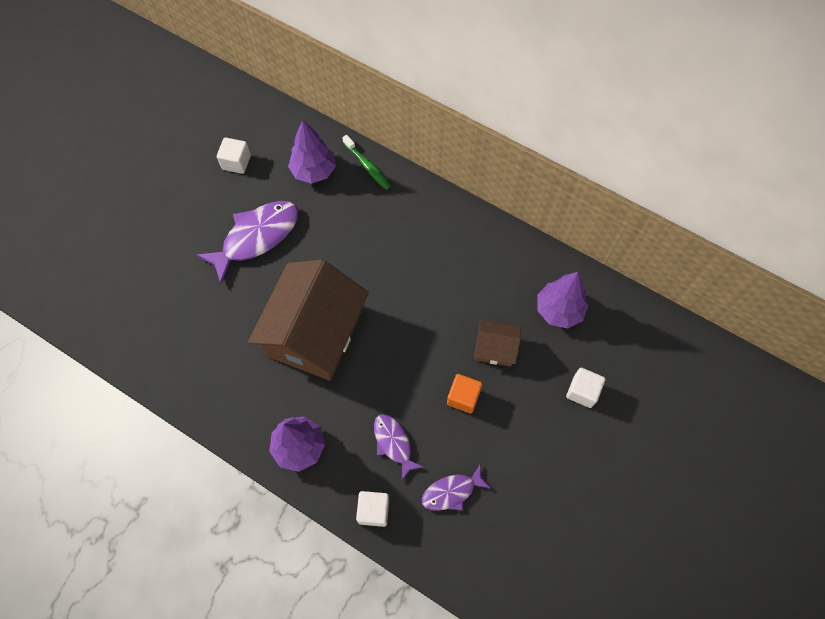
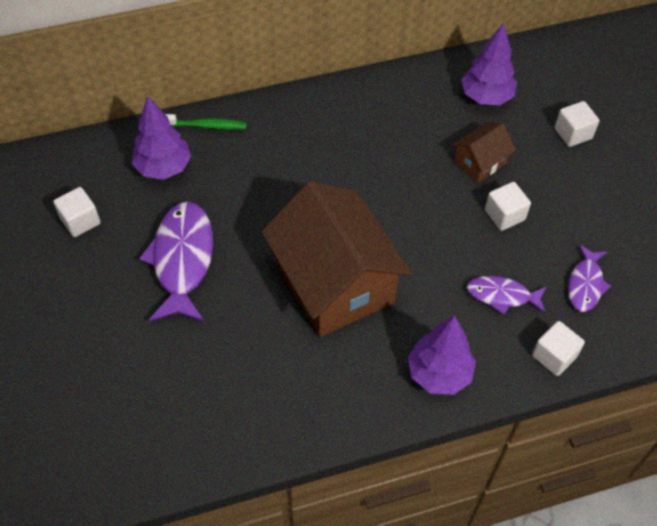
camera: 50 degrees left, 10 degrees down
orange cube [447,374,482,414] -> white cube [485,182,531,231]

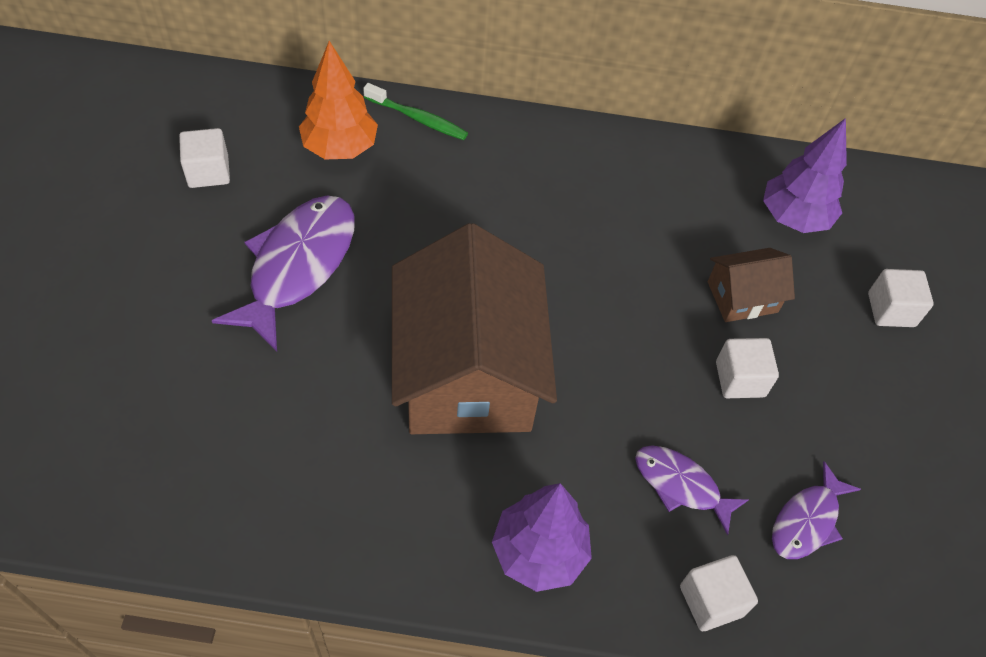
camera: 20 degrees right, 0 degrees up
purple tree [132,96,191,180] -> orange tree [299,41,378,159]

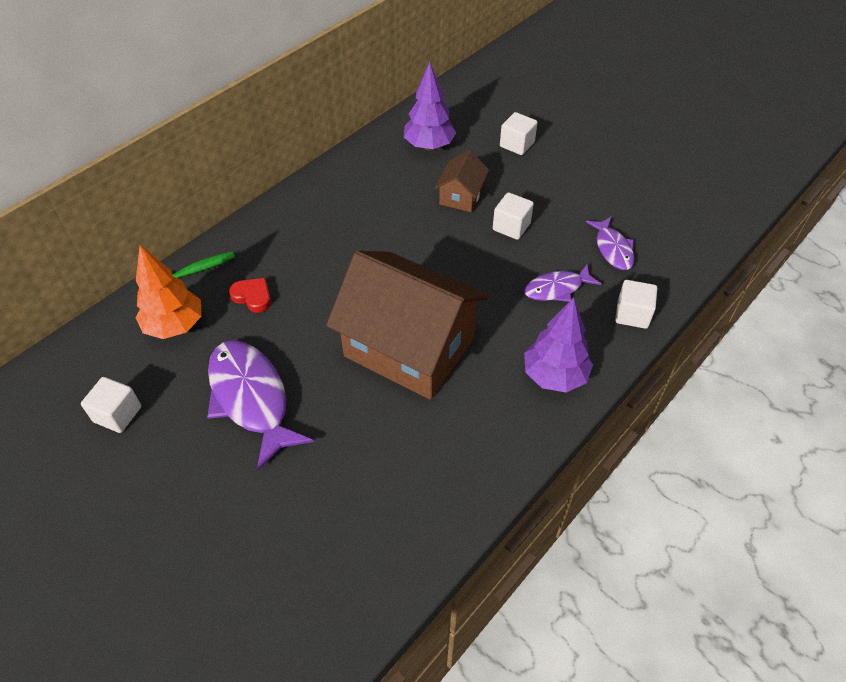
camera: 50 degrees left, 5 degrees down
none -> red heart [229,278,271,313]

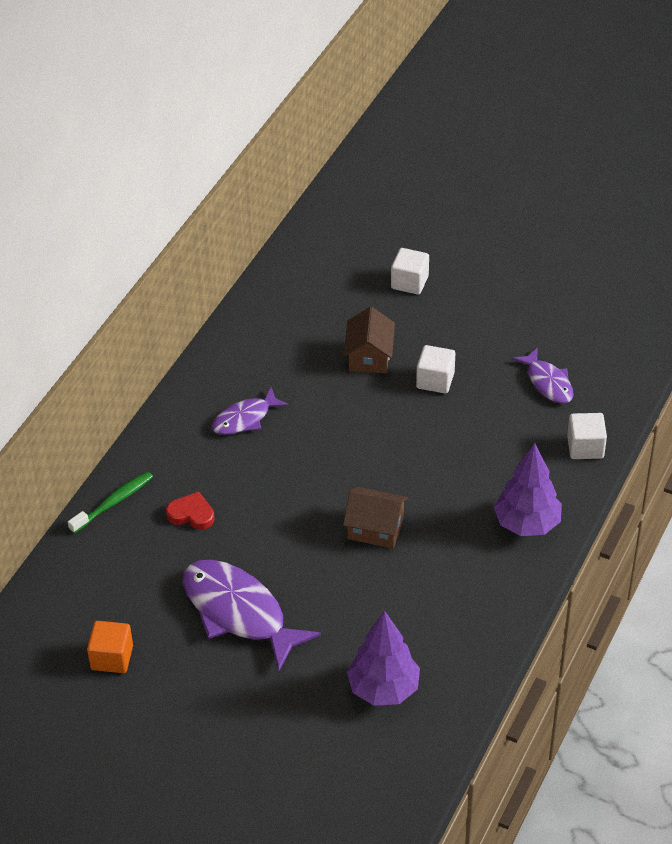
camera: 15 degrees left, 5 degrees down
white cube [81,377,141,433] -> orange cube [87,621,133,673]
orange tree [136,245,201,339] -> none
brown house [326,251,489,400] -> brown house [343,487,408,549], size x0.45
purple tree [404,62,456,150] -> purple tree moved to [347,610,420,706]
purple fish [524,265,601,302] -> purple fish moved to [212,388,289,435]

